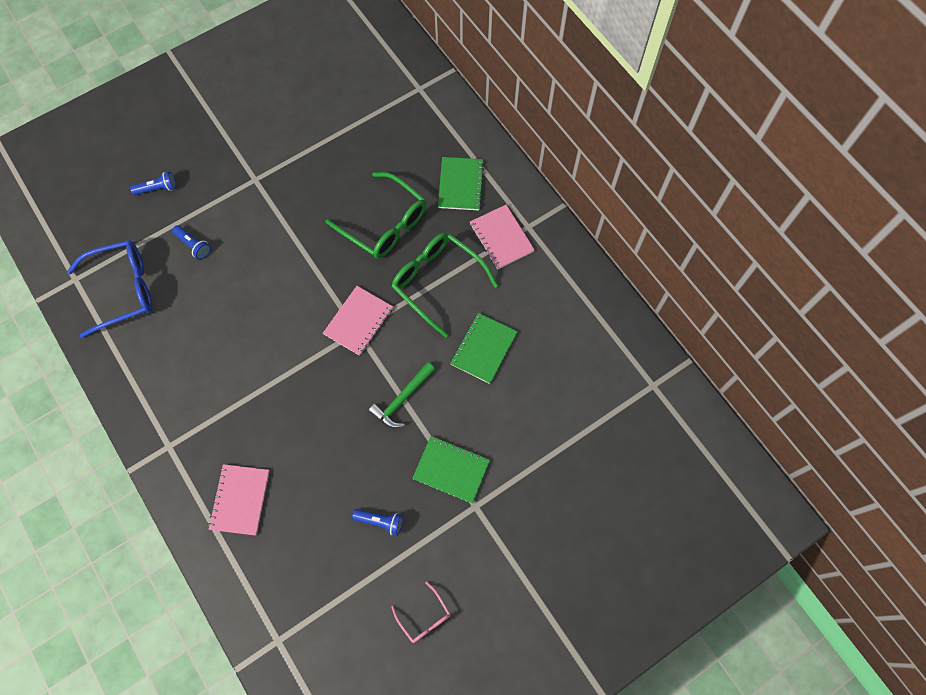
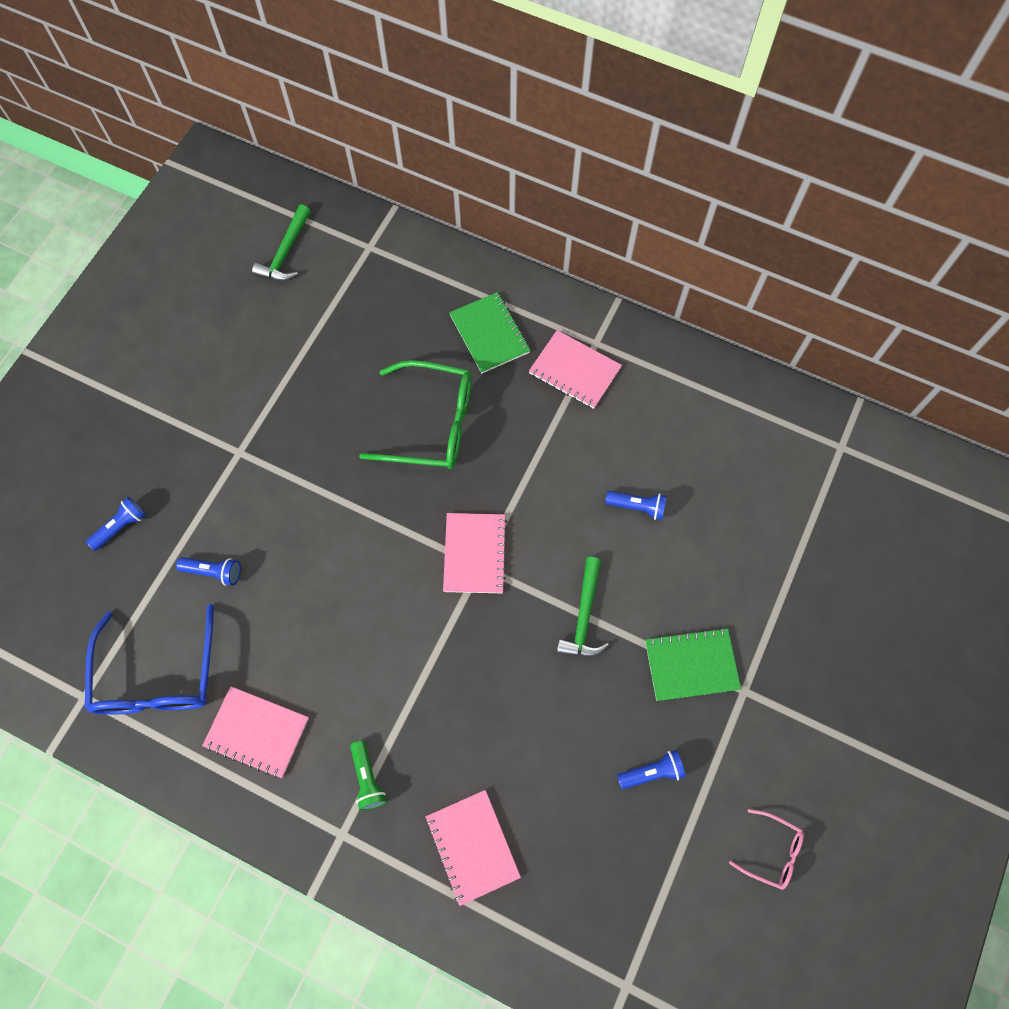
camera: 30 degrees left, 0 degrees up
blue glasses [67,240,153,338] -> blue glasses turned 135 degrees clockwise [85,604,214,715]
green glasses [392,232,498,338] -> none
green notebook [450,313,518,384] -> blue flashlight [605,491,667,520]
none -> pink notebook [202,686,309,778]
none -> green hammer [252,204,311,281]
none -> green flashlight [350,740,386,811]

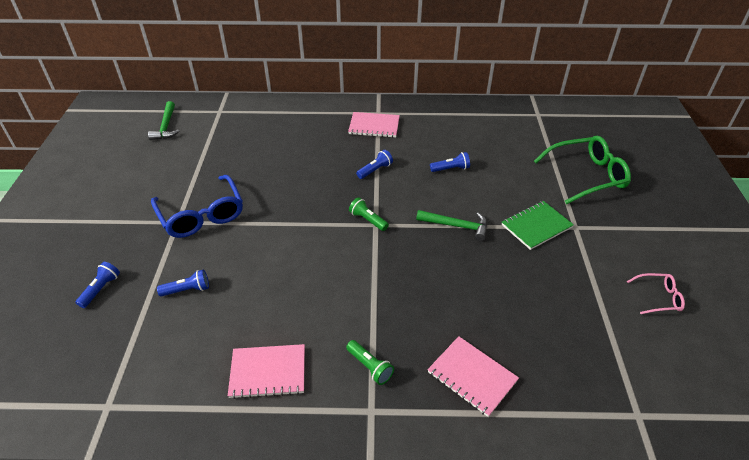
camera: 25 degrees left, 25 degrees down
blue glasses [85,604,214,715] -> blue glasses moved to [151,175,243,238]
green glasses [359,360,471,469] -> green glasses moved to [534,136,631,204]
pink notebook [443,513,507,593] -> green flashlight [349,197,389,231]
green notebook [449,292,531,373] -> none
green hammer [557,557,609,657] -> green hammer turned 60 degrees counterclockwise [416,210,487,241]
blue flashlight [617,750,686,789] -> blue flashlight moved to [356,150,393,179]

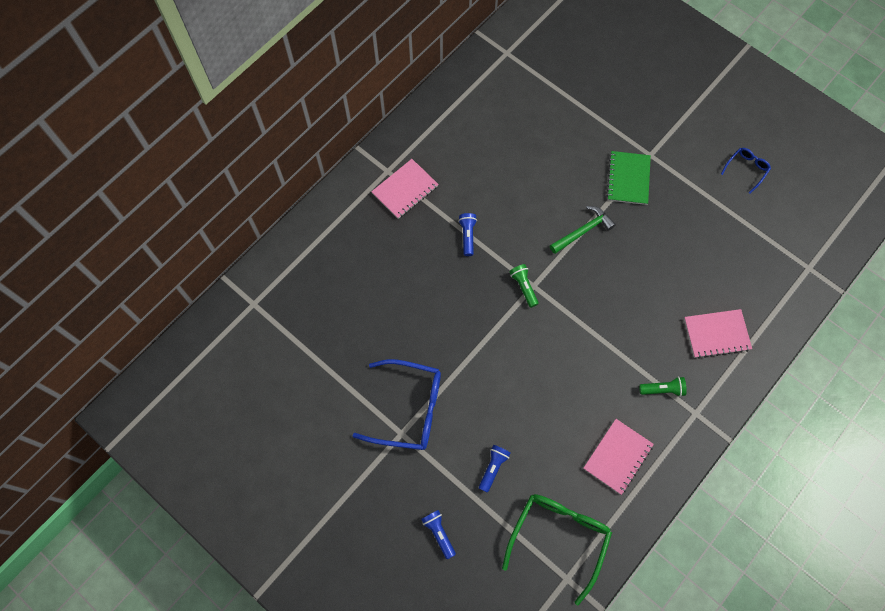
camera: 50 degrees left, 25 degrees up
green hammer [148,101,180,140] -> none
green flashlight [349,197,389,231] -> green flashlight turned 75 degrees clockwise [509,264,539,308]
blue flashlight [430,152,470,172] -> none
green glasses [534,136,631,204] -> green glasses moved to [502,494,612,606]
pink glasses [627,273,685,314] -> blue glasses [721,148,771,194]

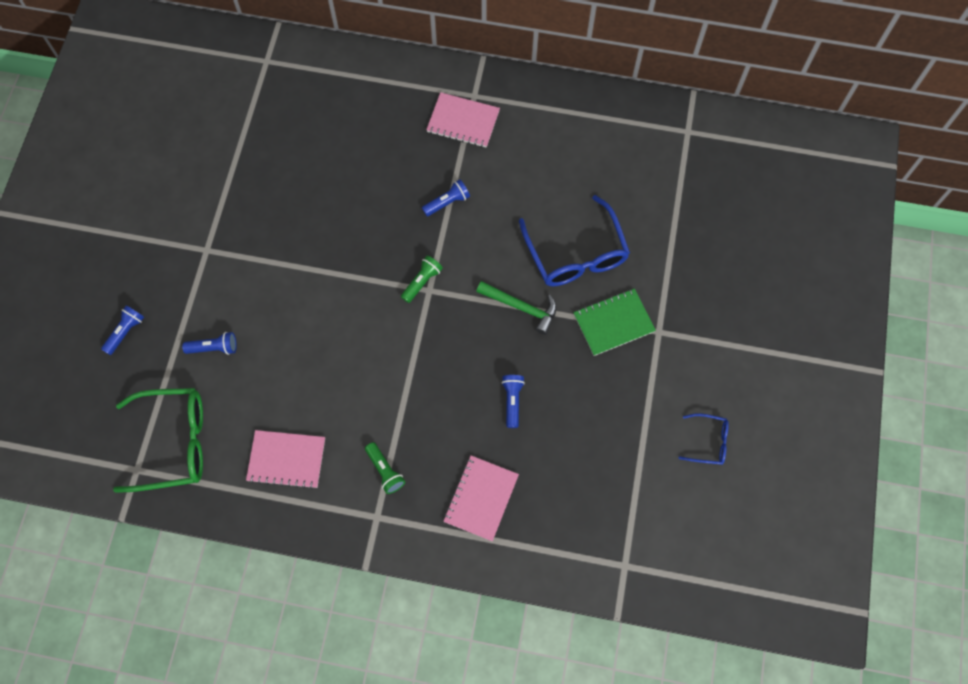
camera: 60 degrees right, 0 degrees up
blue glasses [352,359,441,450] -> blue glasses moved to [519,195,630,286]
pink notebook [684,309,752,358] -> pink notebook turned 60 degrees clockwise [443,455,519,541]
none -> blue flashlight [501,375,525,428]

